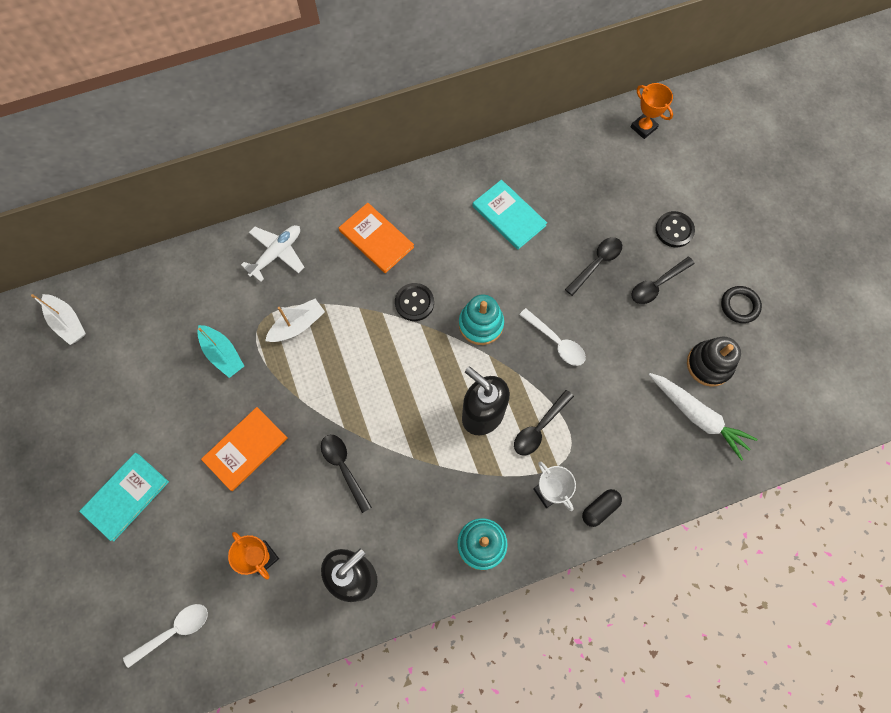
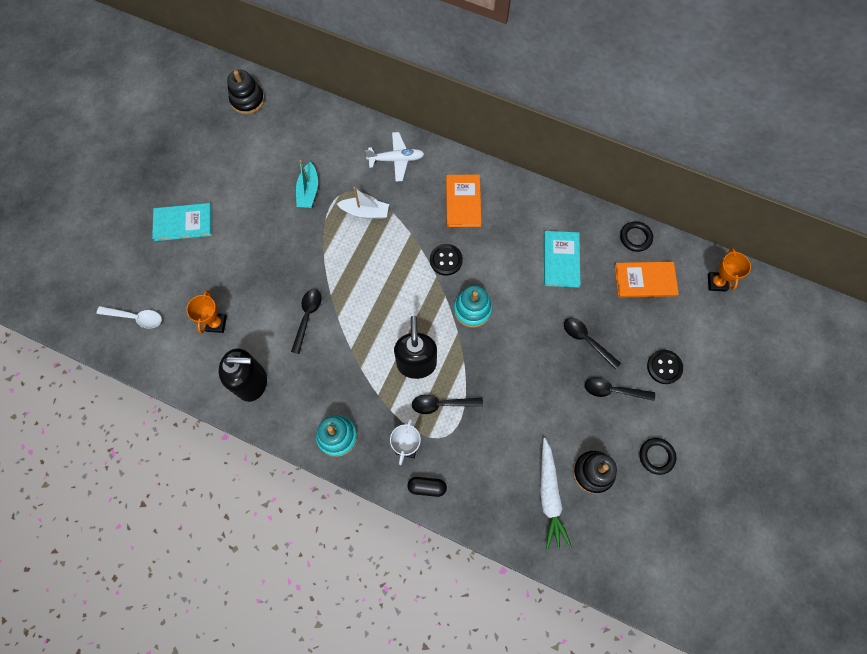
camera: 45 degrees right, 0 degrees up
white boat [31,294,86,345] -> black stacking toy [227,70,265,114]
orange book [201,407,288,491] -> orange book moved to [615,262,679,298]
white spoon [519,308,586,366] -> none
black spoon [565,237,622,296] -> black spoon turned 135 degrees counterclockwise [564,318,621,369]
none -> black ring [620,221,653,252]

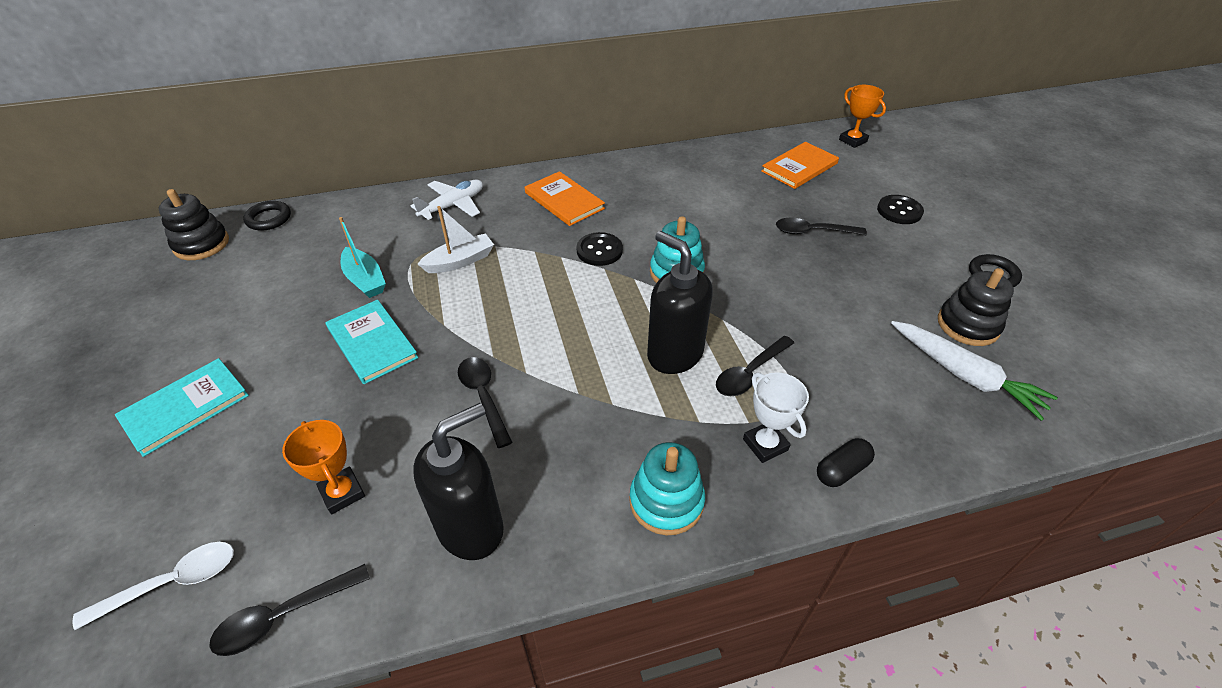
camera: 40 degrees left, 25 degrees down
turquoise book [544,231,580,288] -> turquoise book moved to [326,300,418,384]
black spoon [585,377,655,401] -> black spoon moved to [209,564,370,656]
black ring [620,221,653,252] -> black ring moved to [243,201,291,231]

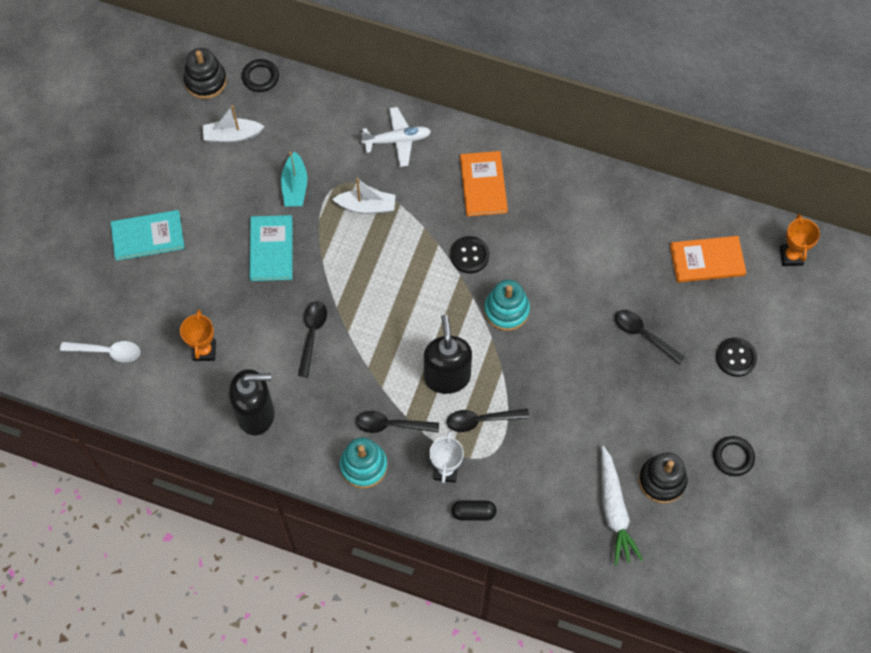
camera: 35 degrees right, 20 degrees up
black spoon [209,564,370,656] -> black spoon moved to [356,411,439,433]
none -> white boat [203,105,265,143]

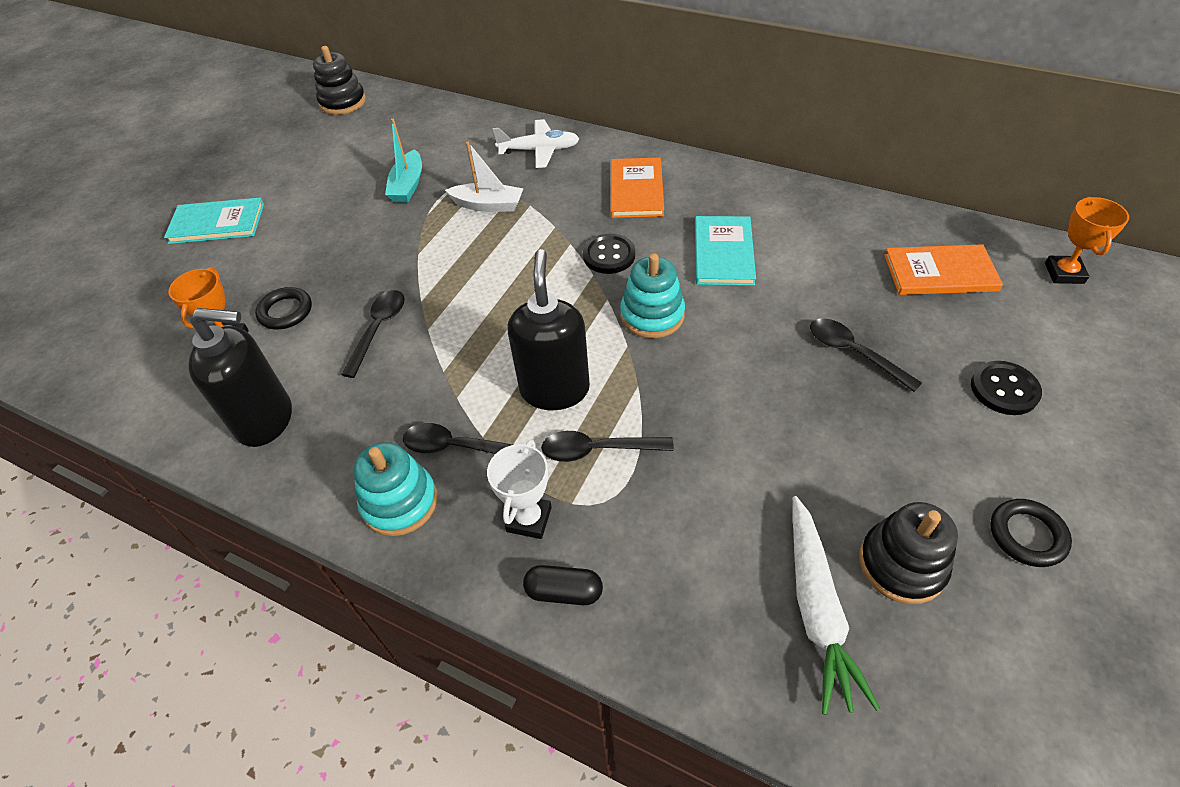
camera: 10 degrees right, 15 degrees down
white spoon [60,341,140,362] -> none
white boat [203,105,265,143] -> none
black ring [242,59,279,92] -> black ring moved to [255,287,312,330]
turquoise book [249,215,293,281] -> turquoise book moved to [695,216,756,286]

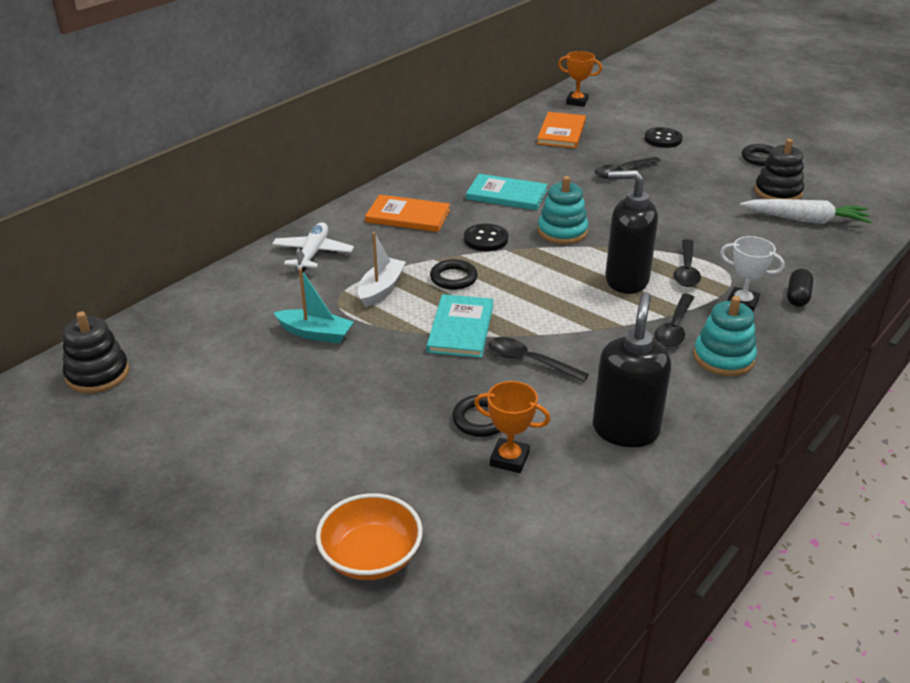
camera: 80 degrees left, 15 degrees down
turquoise book [164,197,264,244] -> turquoise book moved to [426,294,494,358]
none -> orange bowl [316,493,423,580]
none -> black ring [430,259,478,290]

